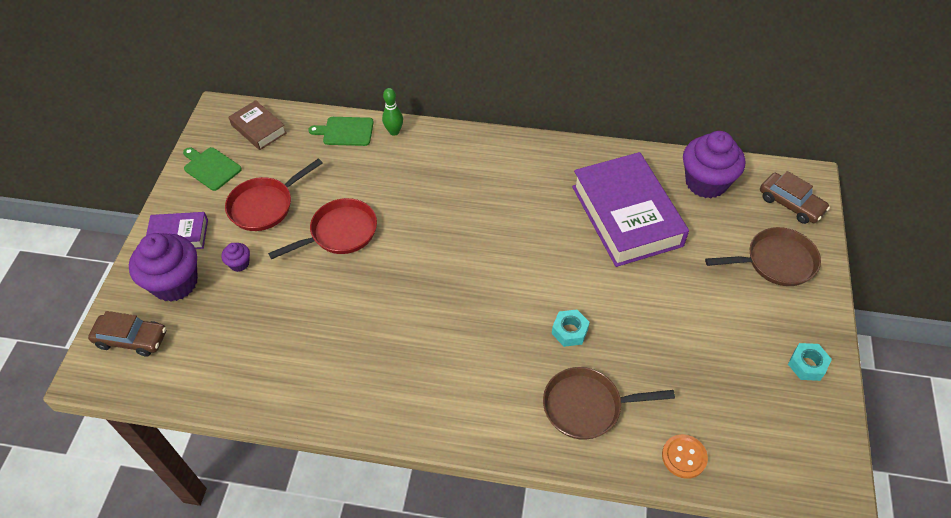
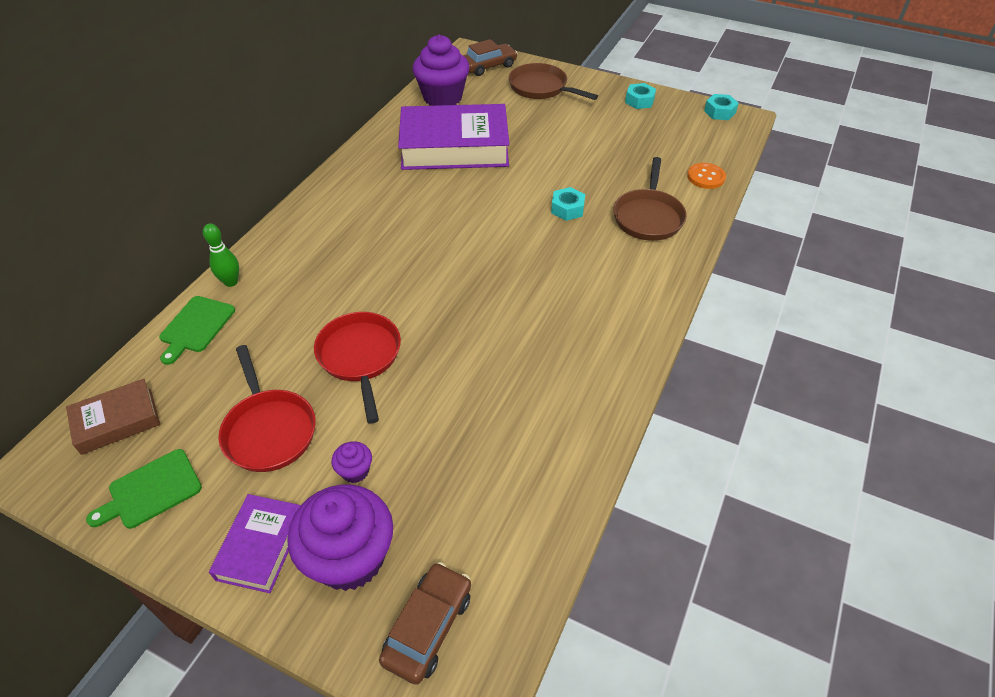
camera: 75 degrees left, 5 degrees down
brown pan [705,227,821,286] -> brown pan turned 60 degrees counterclockwise [509,63,598,100]
none -> turquoise nut [704,94,739,120]

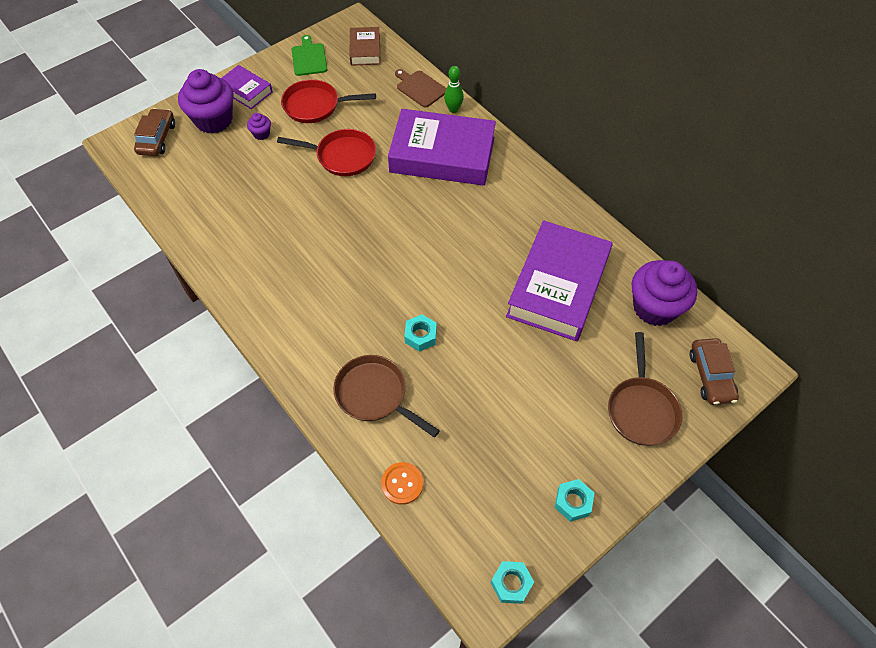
camera: 115 degrees right, 10 degrees up
green cutting board [159,296,235,365] -> brown cutting board [395,69,447,108]
brown car [379,562,471,685] -> brown car turned 135 degrees counterclockwise [134,108,175,156]
brown pan [509,63,598,100] -> brown pan turned 120 degrees clockwise [608,332,682,446]
none -> purple book [388,109,496,186]

